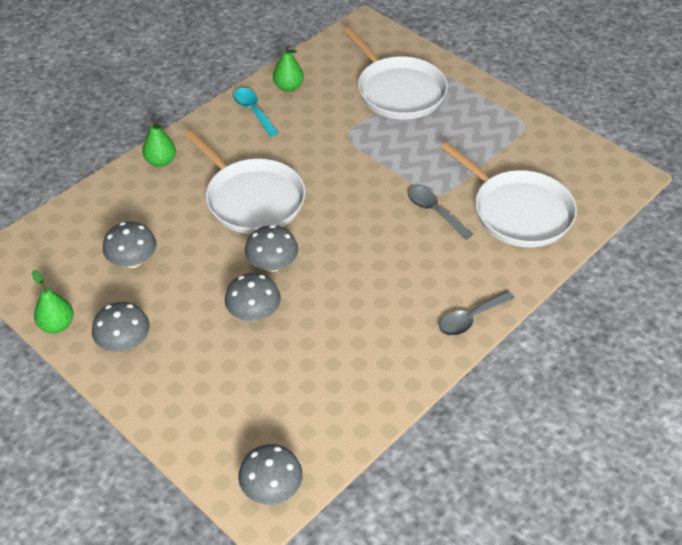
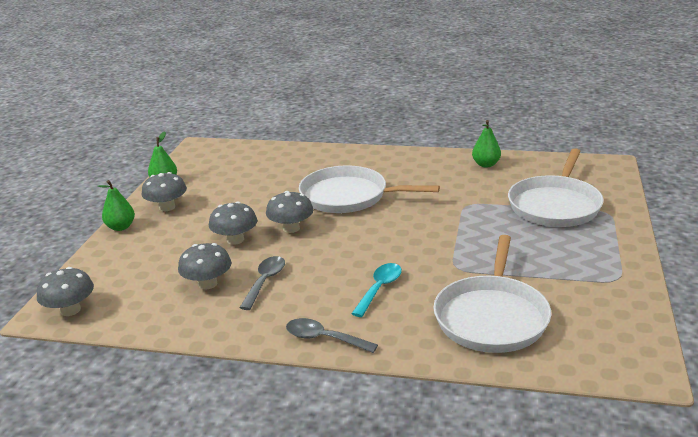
camera: 60 degrees right, 20 degrees down
grey mushroom [103,222,157,268] -> grey mushroom moved to [178,243,232,289]
green pear [142,119,176,167] -> green pear moved to [97,180,135,231]
white pan [184,130,306,234] -> white pan turned 90 degrees clockwise [299,165,440,213]
turquoise spoon [233,88,279,137] -> turquoise spoon moved to [351,263,402,317]
grey spoon [408,187,473,240] -> grey spoon moved to [240,256,285,310]

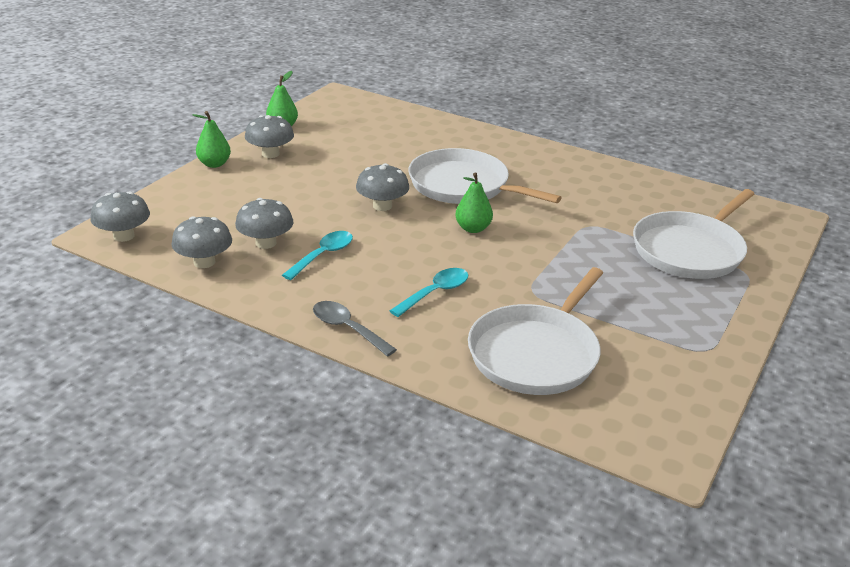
camera: 15 degrees right, 5 degrees up
grey mushroom [209,201,257,245] -> grey mushroom moved to [171,216,232,268]
grey spoon [240,256,285,310] -> turquoise spoon [282,231,353,280]
green pear [472,120,501,167] -> green pear moved to [455,172,493,233]

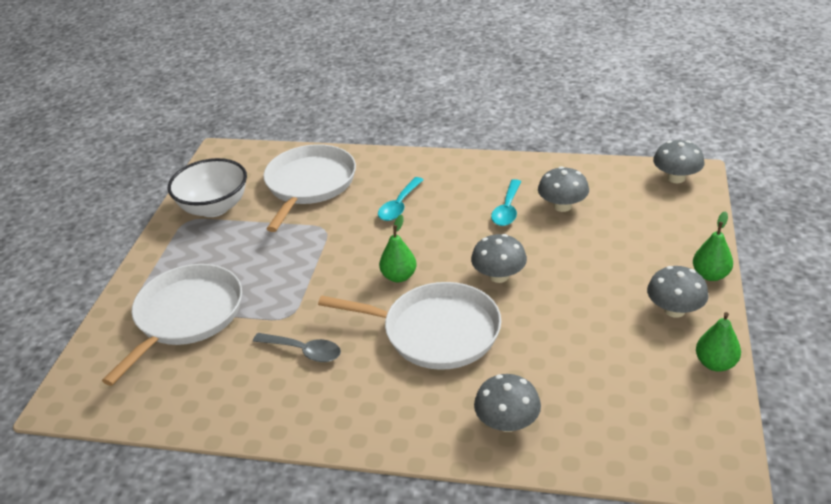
camera: 165 degrees right, 5 degrees up
grey mushroom [171,216,232,268] -> grey mushroom moved to [474,374,541,432]
grey spoon [313,301,397,357] -> grey spoon moved to [253,333,341,362]
none -> white bowl [168,158,247,217]

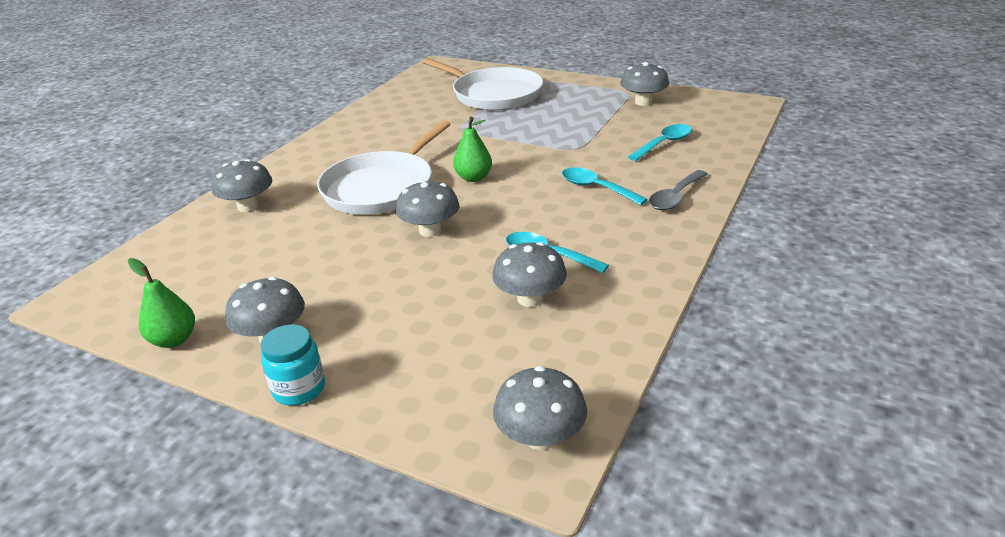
camera: 105 degrees right, 5 degrees down
white bowl [168,158,247,217] -> grey mushroom [620,62,669,106]
grey spoon [253,333,341,362] -> grey spoon moved to [649,170,707,210]
white pan [263,144,356,232] -> turquoise spoon [628,124,692,161]
green pear [693,211,733,281] -> turquoise jar [260,325,325,406]

